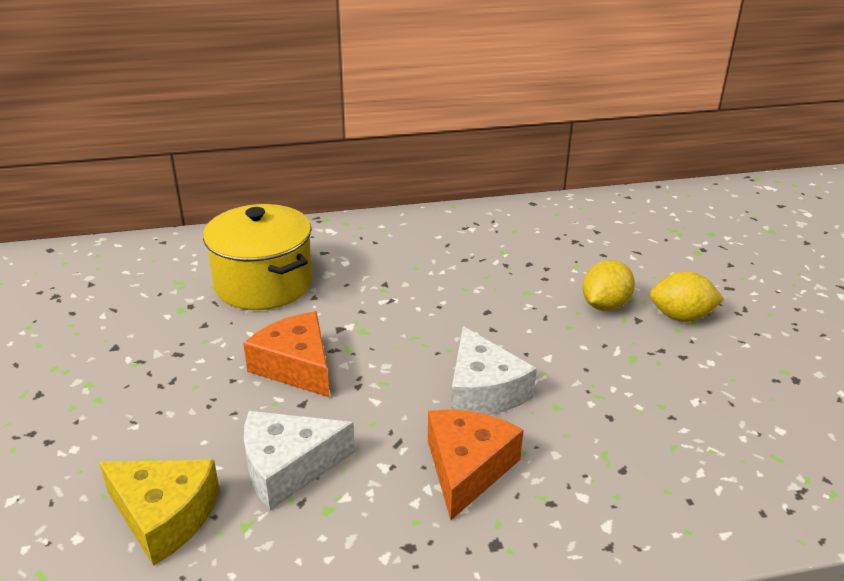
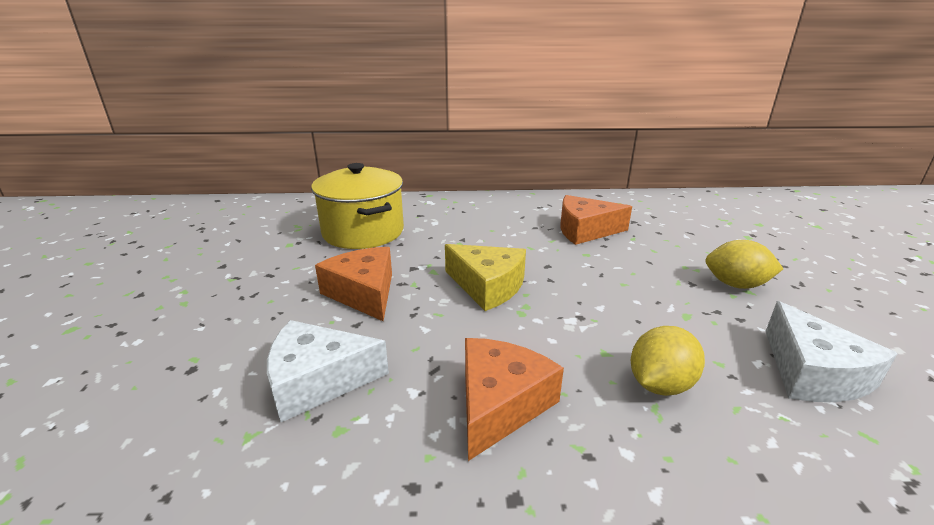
camera: 10 degrees right, 5 degrees down
yellow cheese [99,459,220,566] -> yellow cheese moved to [445,244,526,311]
white cheese [451,326,537,415] -> white cheese moved to [765,301,898,402]
yellow lemon [583,260,635,311] -> yellow lemon moved to [631,326,705,396]
none -> orange cheese [561,195,632,245]

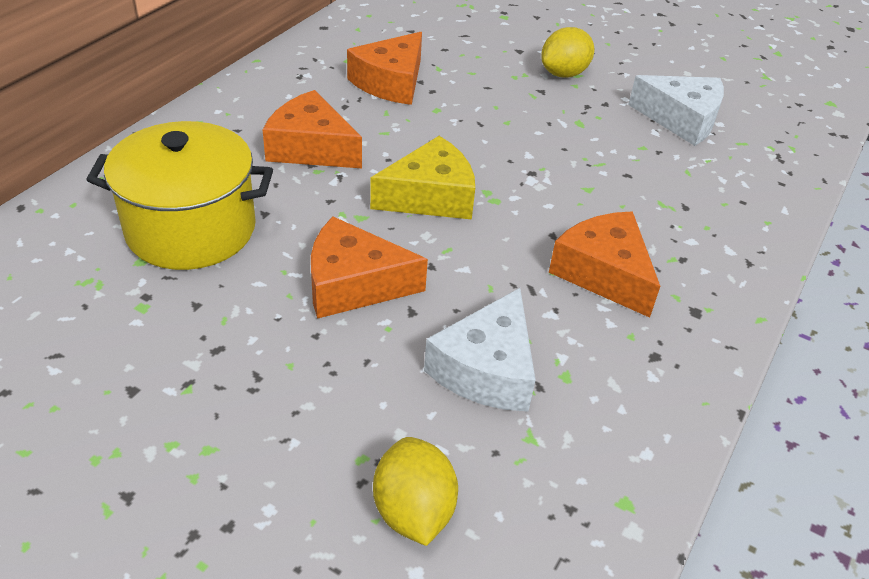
camera: 60 degrees left, 15 degrees up
yellow lemon [631,326,705,396] -> yellow lemon moved to [373,437,458,546]
none -> orange cheese [263,90,362,168]

